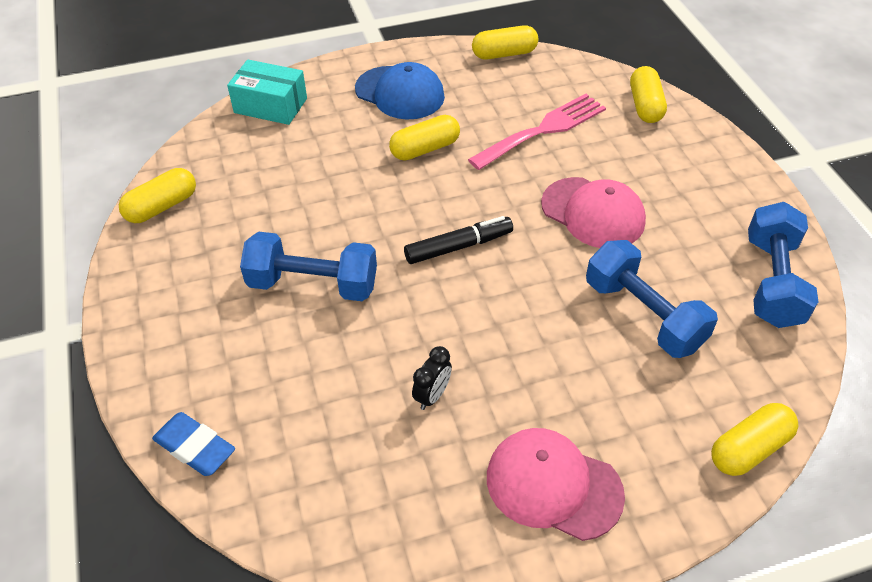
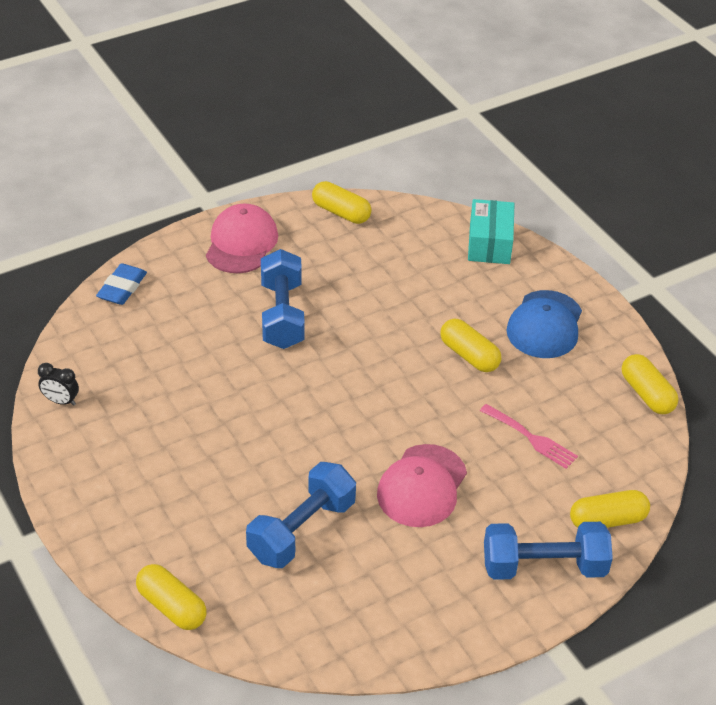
camera: 75 degrees right, 5 degrees down
black marker [404,216,513,264] -> none
black clock [412,346,452,410] -> black clock moved to [38,363,79,406]
pink fork [468,94,606,170] -> pink fork [480,404,578,469], size x0.64
pink cap [487,428,625,541] -> pink cap moved to [206,204,278,273]
blue dumbbell [748,202,818,328] -> blue dumbbell moved to [484,522,613,580]

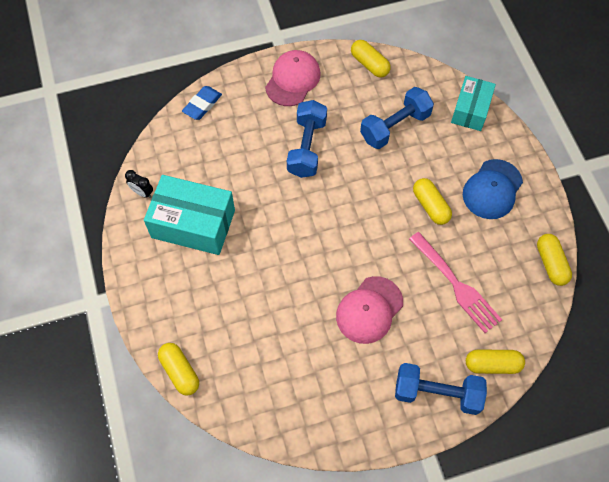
camera: 15 degrees right, 20 degrees up
blue dumbbell [246,462,356,568] -> blue dumbbell moved to [360,87,434,149]
pink fork [480,404,578,469] -> pink fork [409,232,502,333], size x1.56
none -> turquoise box [144,175,235,255]

